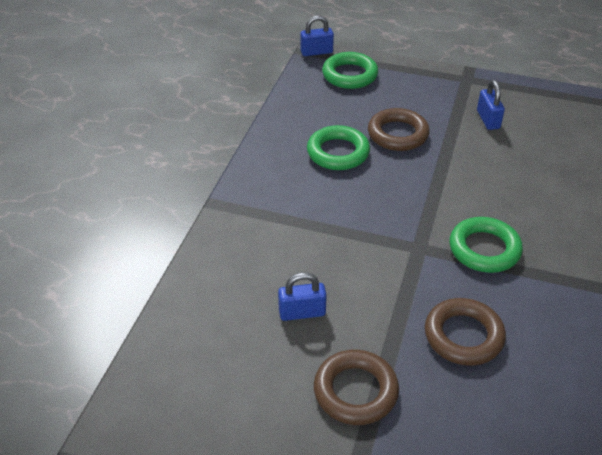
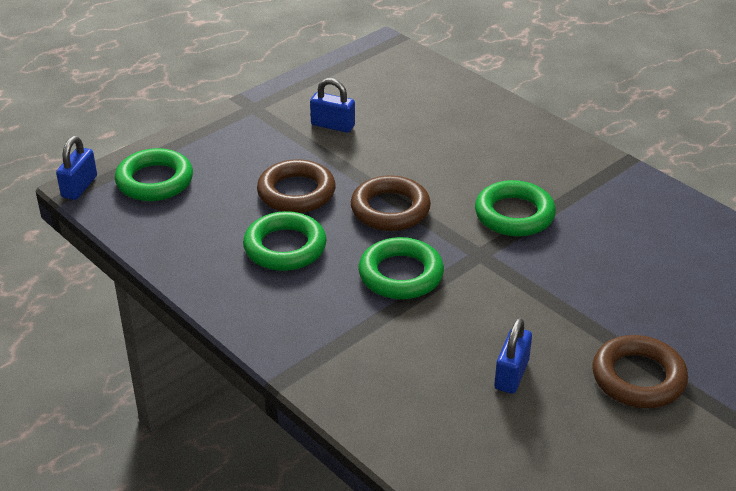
camera: 60 degrees left, 5 degrees down
brown ring [425,298,506,366] -> brown ring moved to [351,175,431,231]
none -> green ring [358,237,444,299]

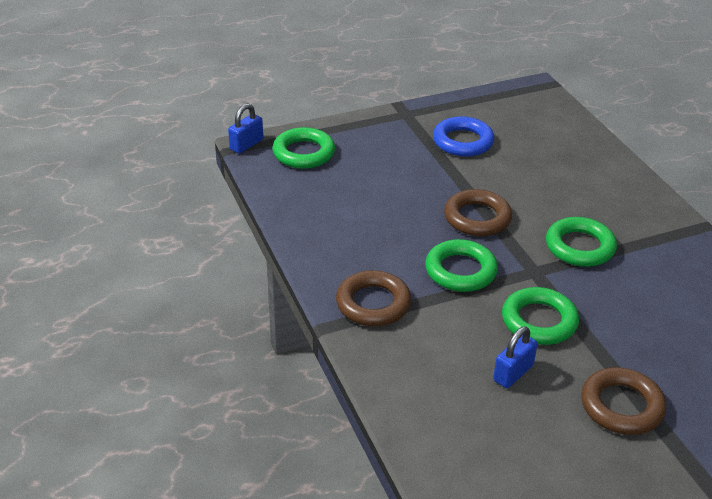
camera: 20 degrees right, 0 degrees up
green ring [243,211,327,271] -> green ring moved to [502,287,579,345]
brown ring [257,159,336,213] -> brown ring moved to [336,270,411,326]
blue padlock [310,78,355,133] -> blue ring [433,116,494,157]

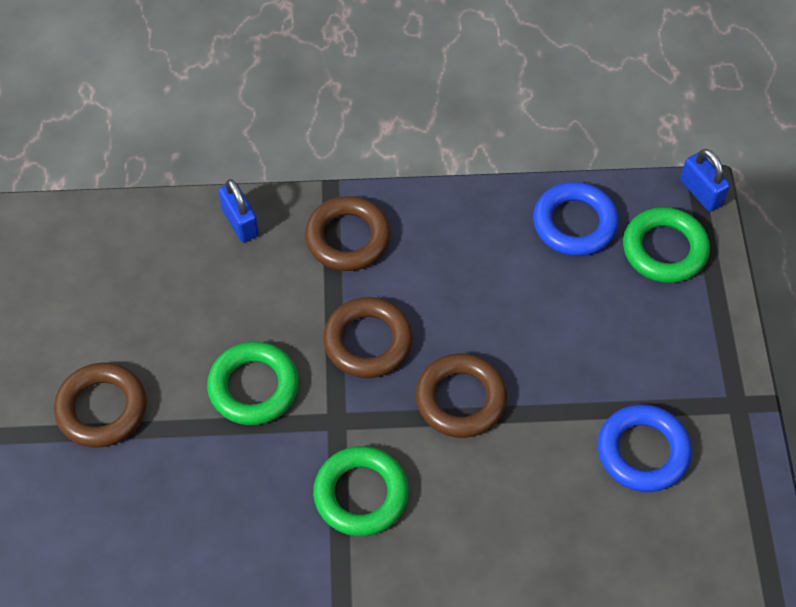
camera: 110 degrees right, 20 degrees up
green ring [425,239,498,292] -> brown ring [323,297,413,378]
blue padlock [493,327,538,388] -> blue padlock moved to [218,179,259,242]
none -> blue ring [533,182,619,256]

